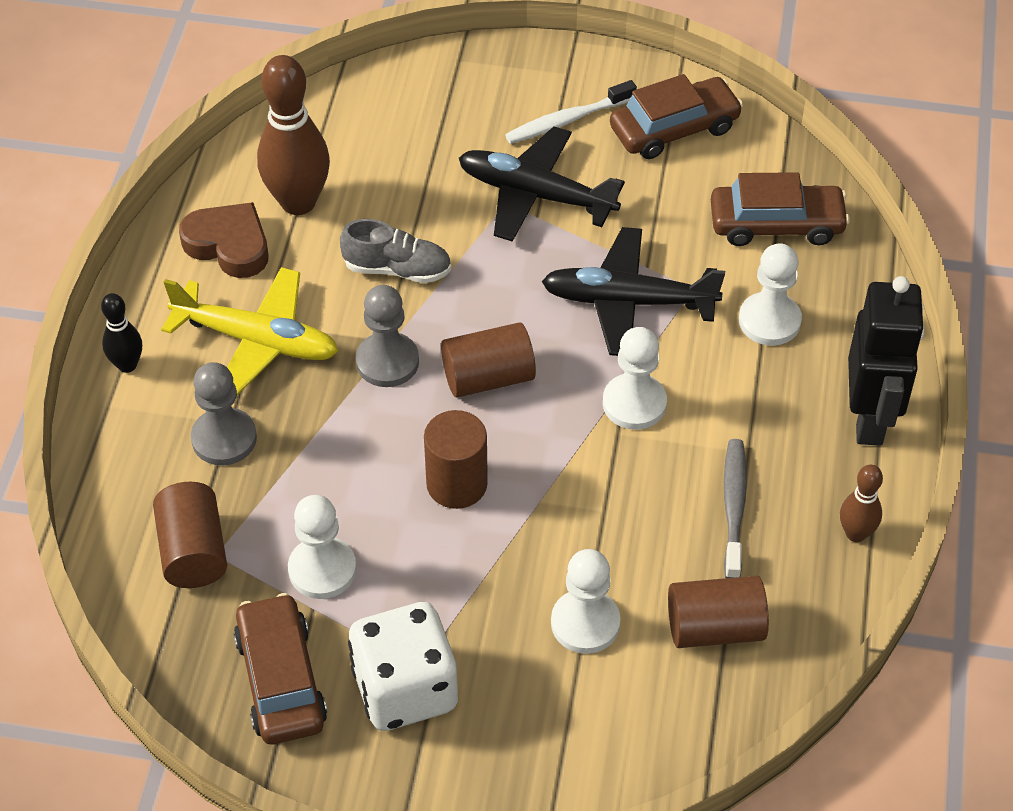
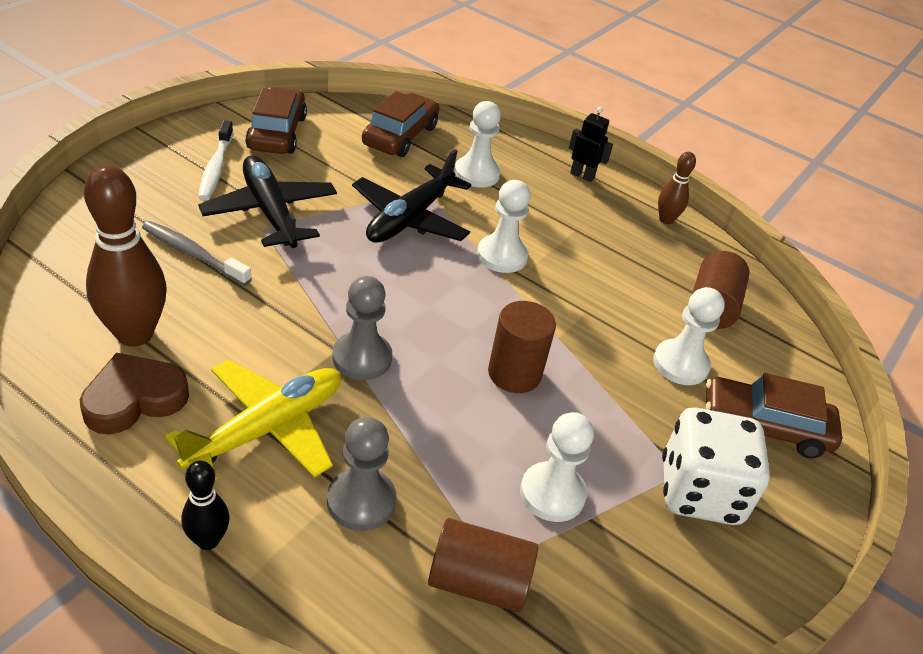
camera: 70 degrees left, 10 degrees down
brown car [234,593,327,744] -> brown car moved to [706,373,842,459]
grey shoe [340,219,451,283] -> none
brown cylinder [441,322,536,398] -> none
black plane [459,126,625,242] -> black plane turned 105 degrees clockwise [198,156,337,248]
grey toothbrush [724,439,747,578] -> grey toothbrush moved to [142,221,252,286]
black robot [848,276,925,446] -> black robot [569,107,613,182], size x0.51

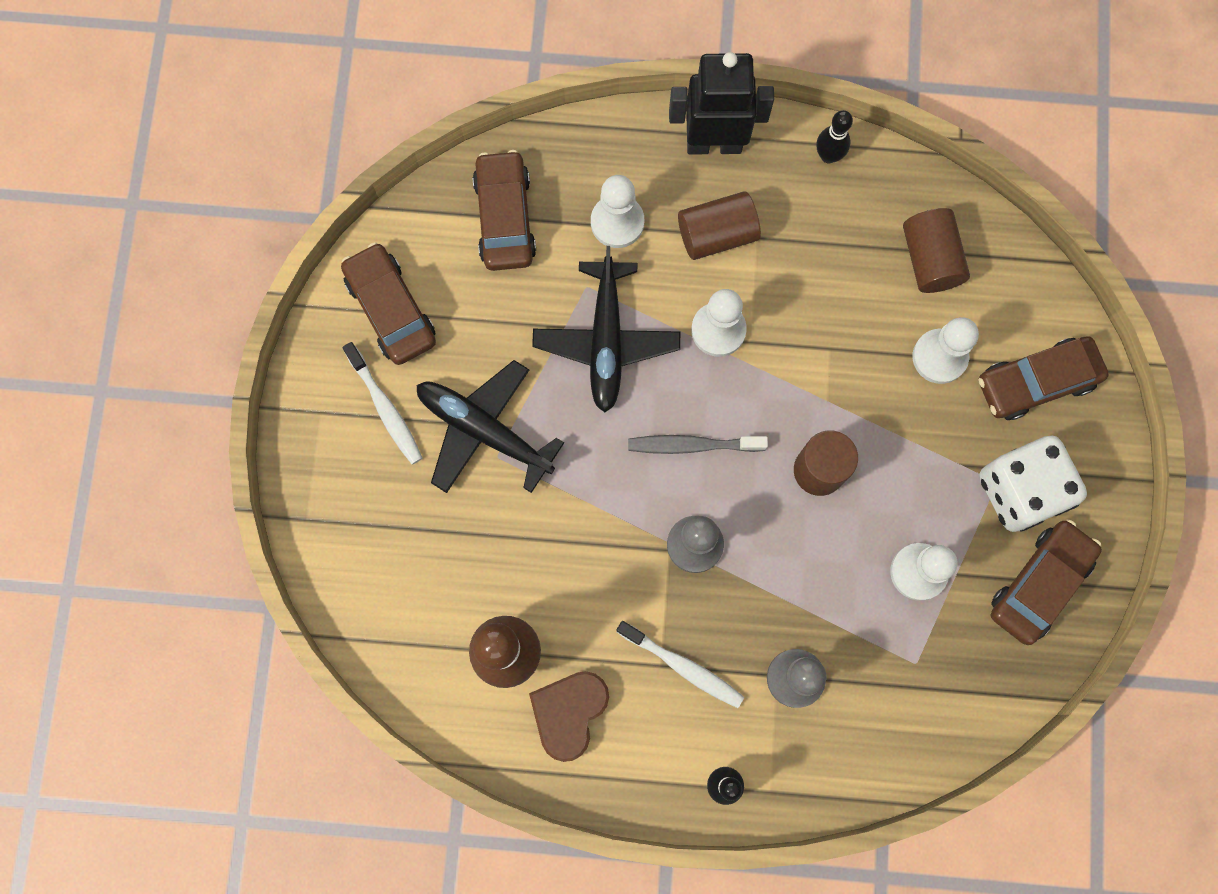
camera: 25 degrees left, 35 degrees up
grey toothbrush [142,221,252,286] -> grey toothbrush moved to [628,435,768,454]
yellow plane [165,360,341,480] -> white toothbrush [616,621,744,708]
brown cylinder [428,518,538,612] -> brown cylinder moved to [678,191,761,260]
black robot [569,107,613,182] -> black robot [669,52,774,154], size x1.94
brown bowling pin [658,152,696,224] -> black bowling pin [816,110,853,163]
none -> brown car [991,519,1102,645]

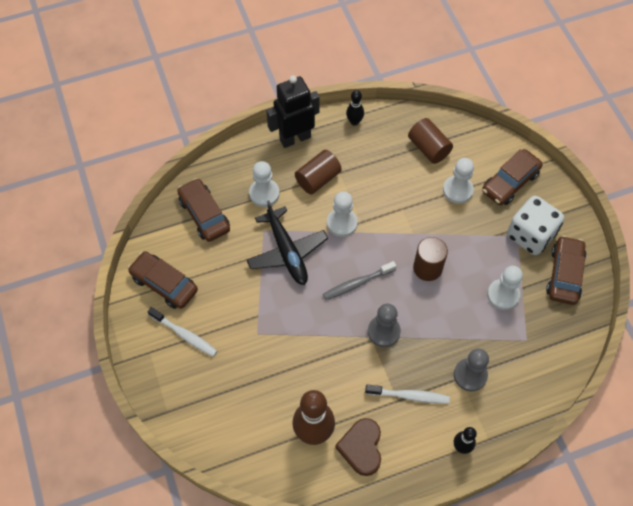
camera: 25 degrees left, 15 degrees down
black plane [417,360,564,493] -> none

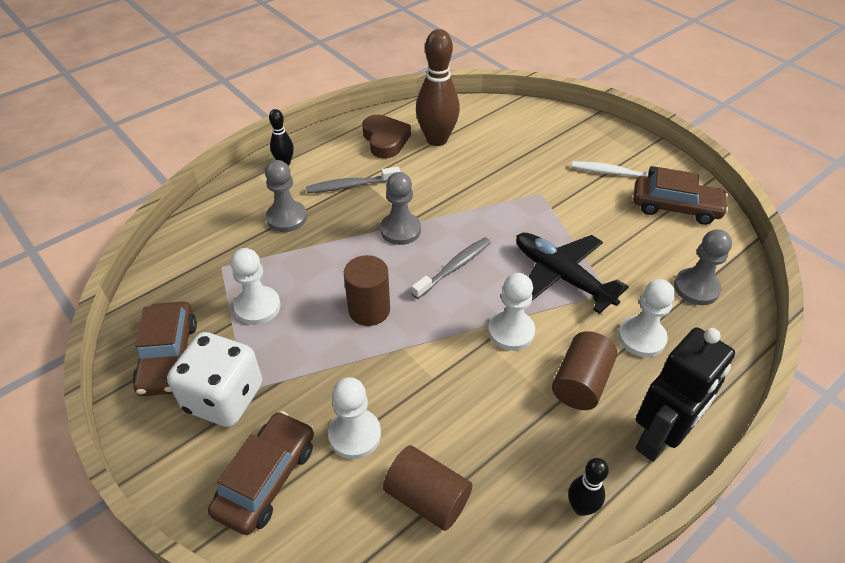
camera: 160 degrees right, 15 degrees down
brown car [177,178,230,242] -> grey pawn [674,229,732,305]
white toothbrush [365,384,450,403] -> grey toothbrush [306,167,400,193]

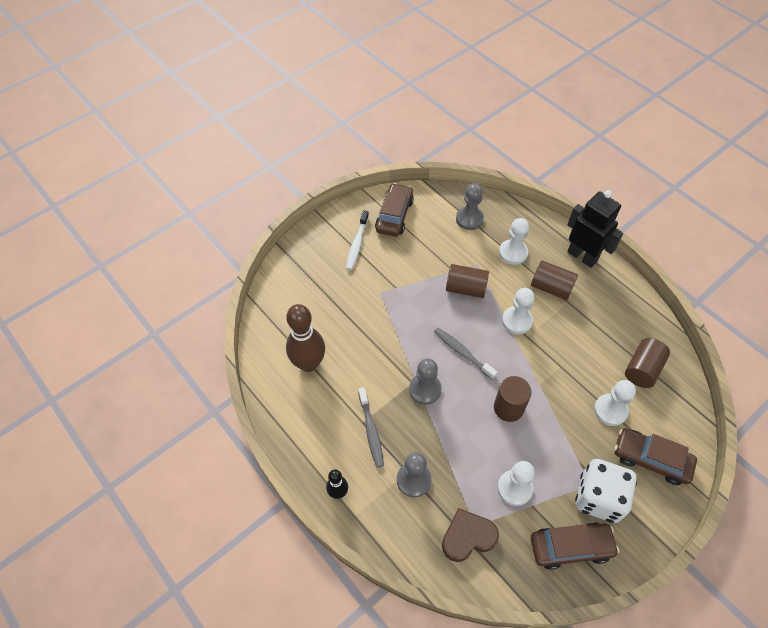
camera: 90 degrees left, 10 degrees up
brown heart [362,114,411,159] -> brown heart moved to [442,508,499,562]
black plane [516,233,629,314] -> brown cylinder [446,264,489,298]
black bowling pin [568,458,609,516] -> none

